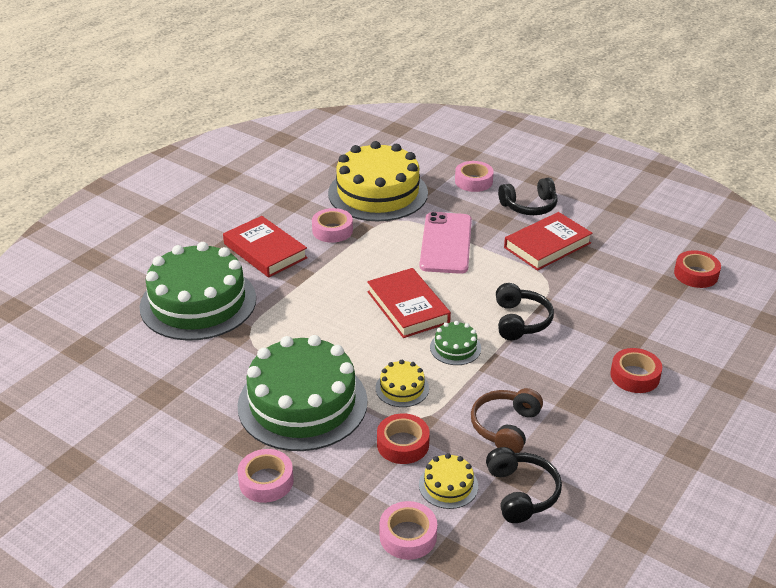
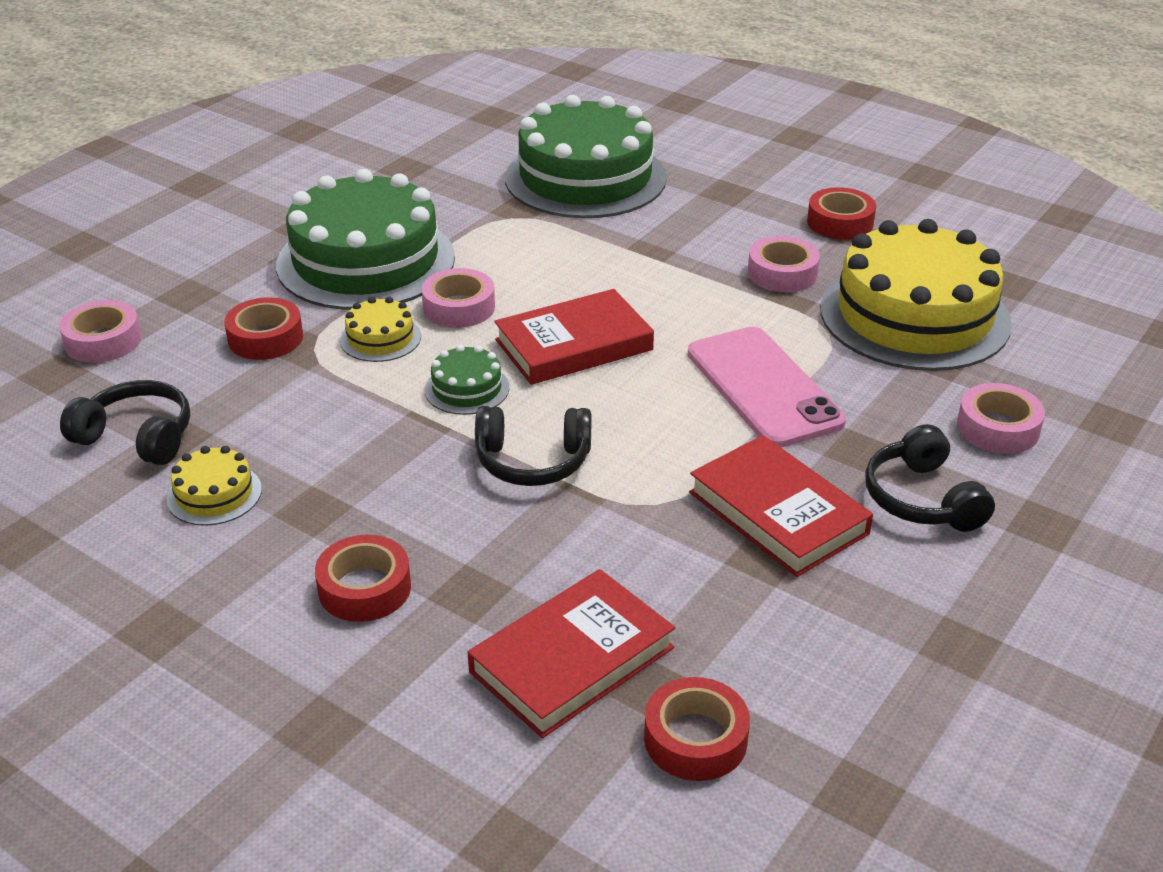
camera: 90 degrees right, 0 degrees up
red book [223,216,308,277] -> red book moved to [468,569,675,738]
pink tape [237,449,294,503] -> pink tape moved to [421,268,495,328]
yellow cake [419,453,478,509] -> yellow cake moved to [166,446,262,526]
pink phone [420,212,472,274] -> pink phone turned 60 degrees clockwise [688,327,846,448]
brown headphones [471,388,543,453] -> none
black headphones [486,447,562,523] -> black headphones turned 150 degrees counterclockwise [60,380,190,465]
none -> red tape [807,187,876,240]

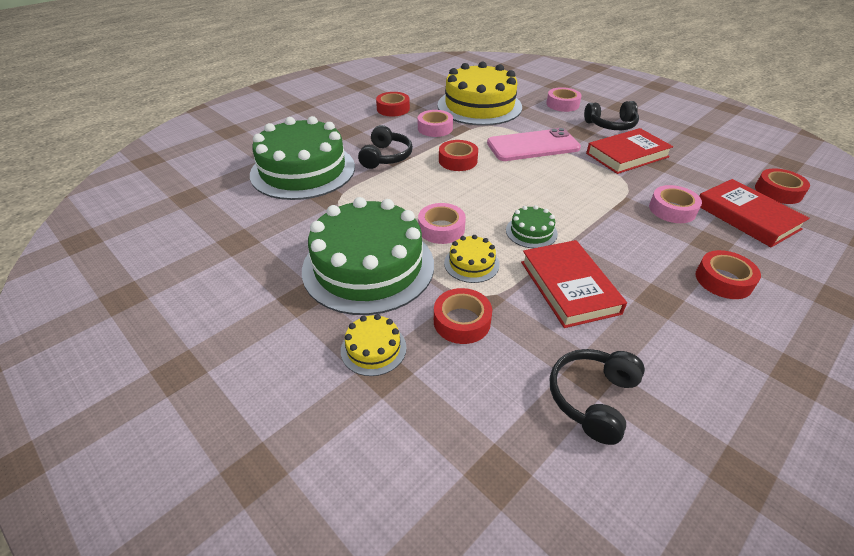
camera: 80 degrees left, 5 degrees up
pink tape [59,300,142,363] -> pink tape moved to [649,185,702,223]
yellow cake [166,446,262,526] -> yellow cake moved to [341,314,407,376]
black headphones [475,406,591,486] -> black headphones moved to [358,125,413,169]
red book [494,289,654,385] -> red book moved to [521,240,627,328]
none -> red tape [439,140,478,171]

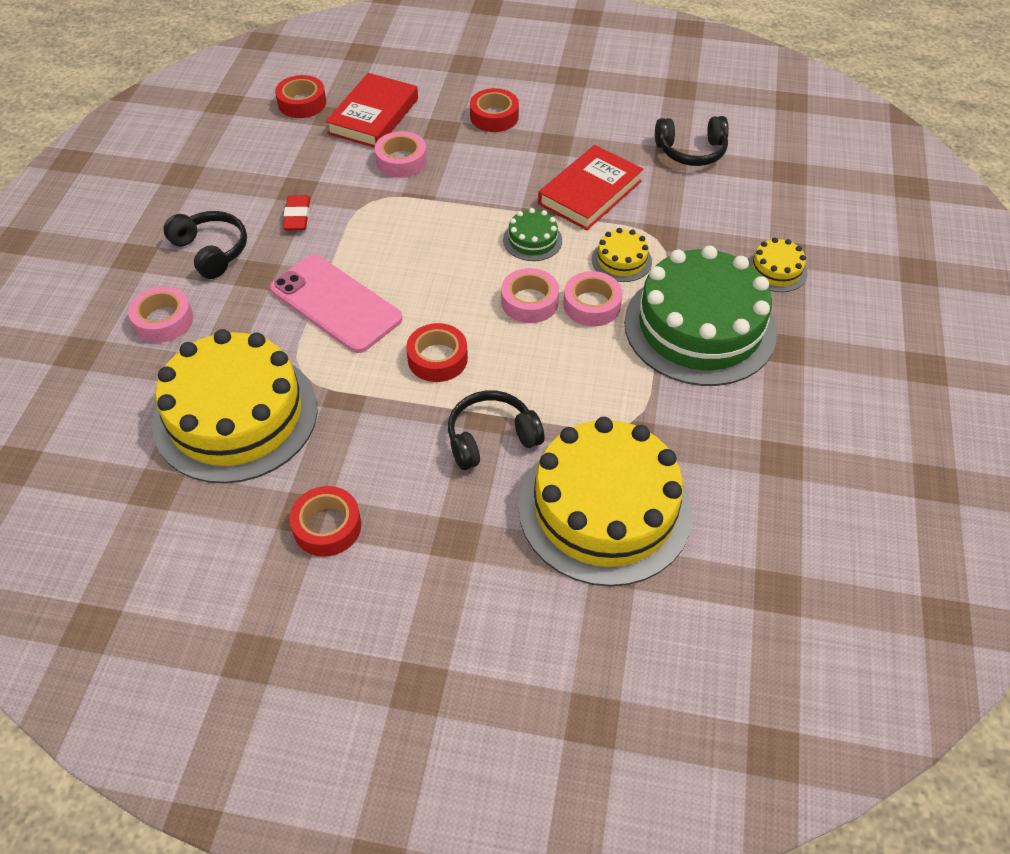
camera: 125 degrees left, 10 degrees up
green cake [250,116,355,200] -> yellow cake [518,417,692,586]
pink tape [418,110,453,137] -> pink tape moved to [501,268,559,323]
red tape [434,288,492,344] -> none
red book [586,128,673,174] -> red eraser [283,195,310,230]

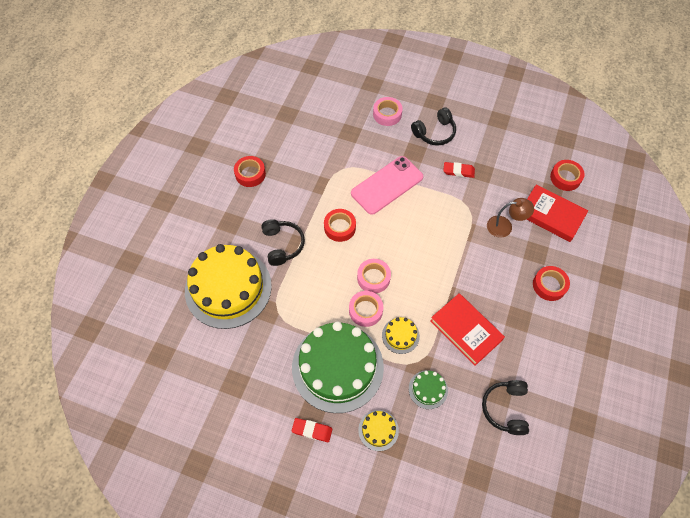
camera: 100 degrees right, 10 degrees up
yellow cake [152,329,317,484] -> none
pink tape [375,131,427,178] -> brown lamp [487,198,534,238]
green cake [503,208,562,261] -> green cake moved to [409,370,448,409]
none -> red eraser [292,418,332,442]

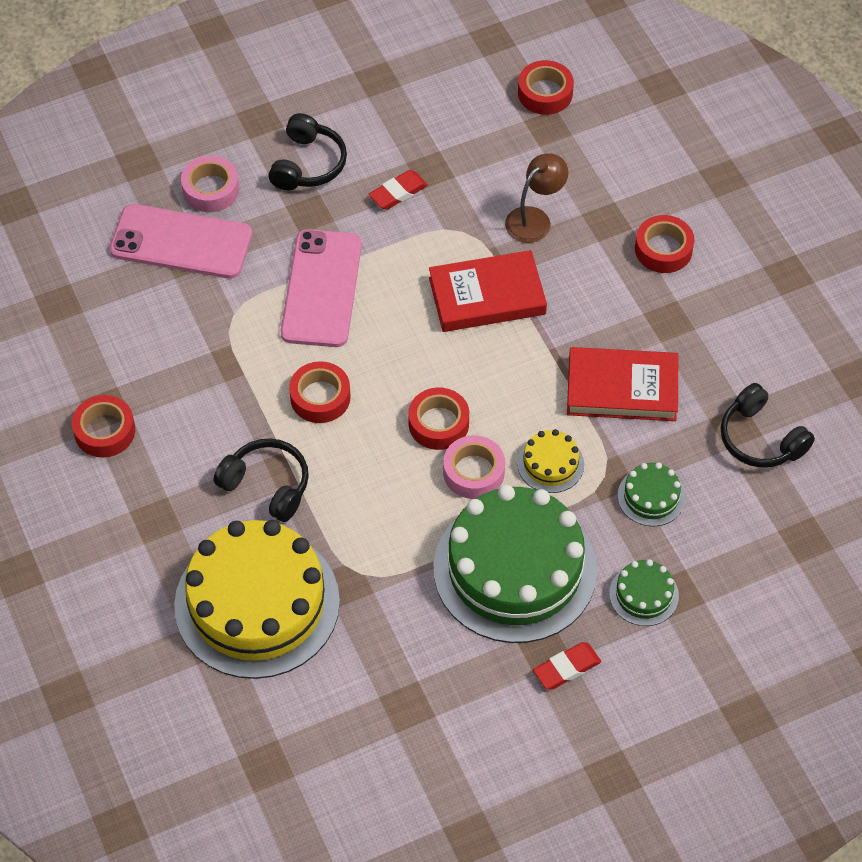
camera: 45 degrees left, 5 degrees down
pink tape [357,259,391,293] -> red tape [408,388,469,450]
yellow cake [358,410,399,451] -> green cake [609,559,679,626]
red book [526,184,588,242] -> red book moved to [429,250,547,332]
none -> pink phone [109,204,252,279]

